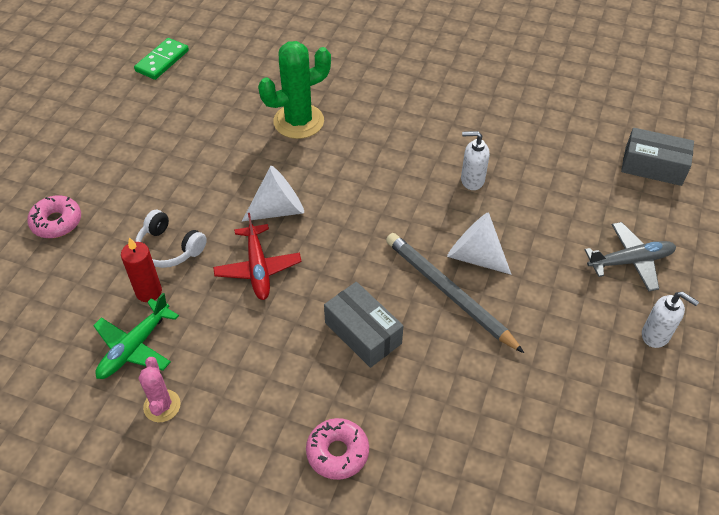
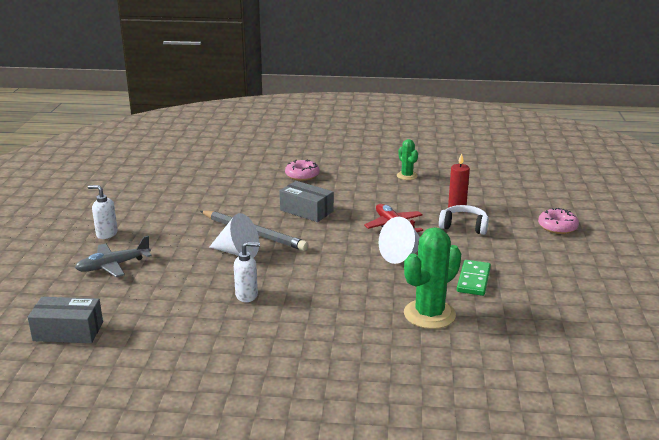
camera: 165 degrees right, 25 degrees down
green plane [93,293,179,379] -> none
green domino [134,38,189,80] -> green domino moved to [457,260,491,296]
pink cactus [139,357,181,422] -> green cactus [397,139,418,180]

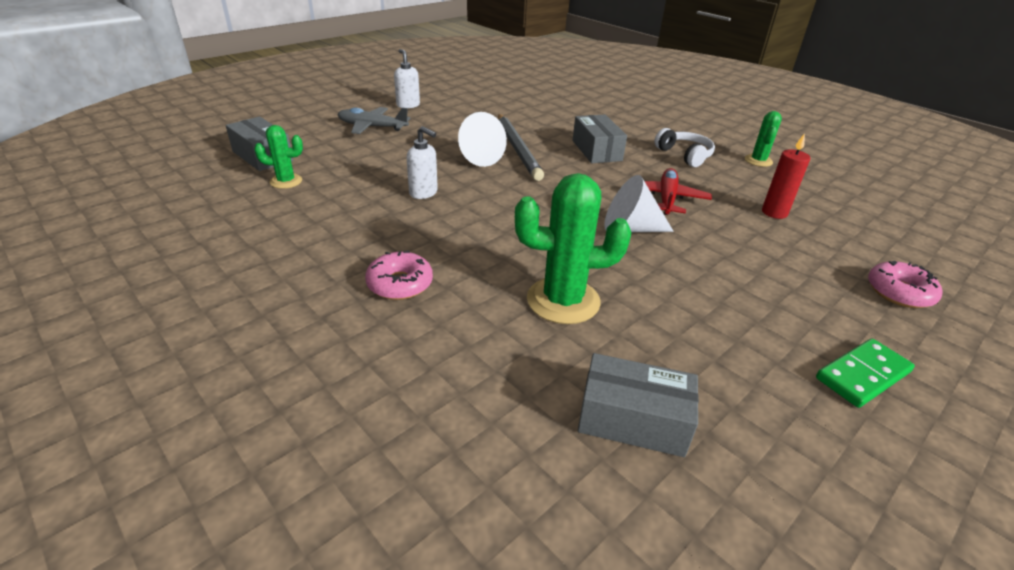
camera: 40 degrees right, 10 degrees up
pink donut [285,160,320,181] -> pink donut moved to [365,250,433,300]
white headphones [439,205,489,235] -> white headphones moved to [654,128,715,167]
green domino [457,260,491,296] -> green domino moved to [816,339,915,408]
none -> green cactus [254,125,303,189]
none -> grey box [578,353,699,457]

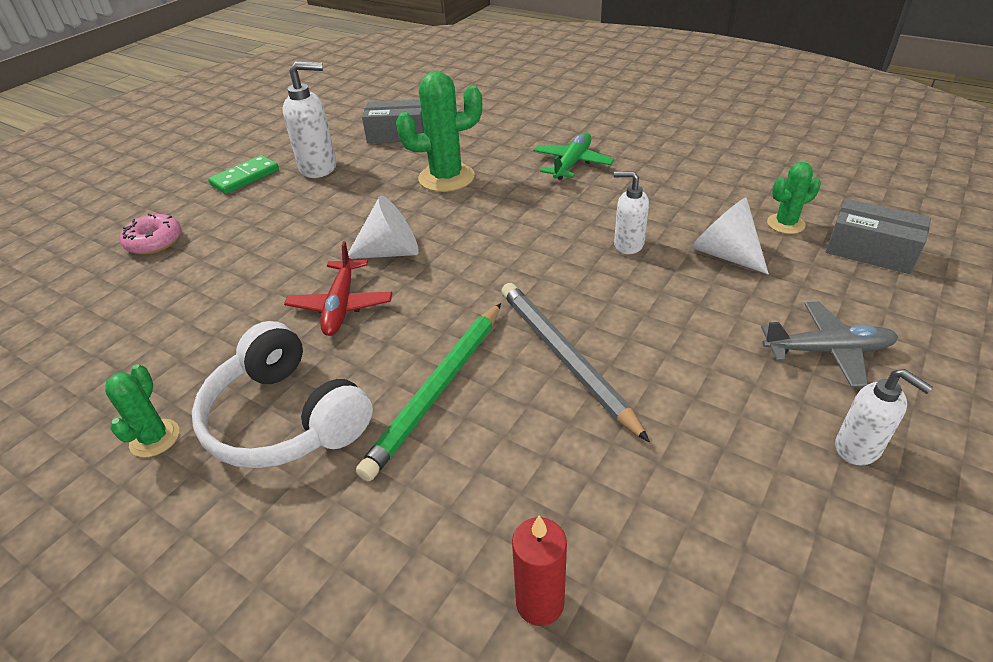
camera: 170 degrees right, 5 degrees up
pink donut [365,250,433,300] -> green plane [533,133,615,180]
white cone [458,112,507,167] -> white cone moved to [691,197,769,274]
grey box [573,115,627,163] -> green pencil [356,303,501,481]
white headphones [654,128,715,167] -> white headphones [192,321,373,468], size x1.68
red candle [762,133,810,219] -> red candle moved to [512,516,567,626]
none -> white soap dispenser [283,62,337,178]

